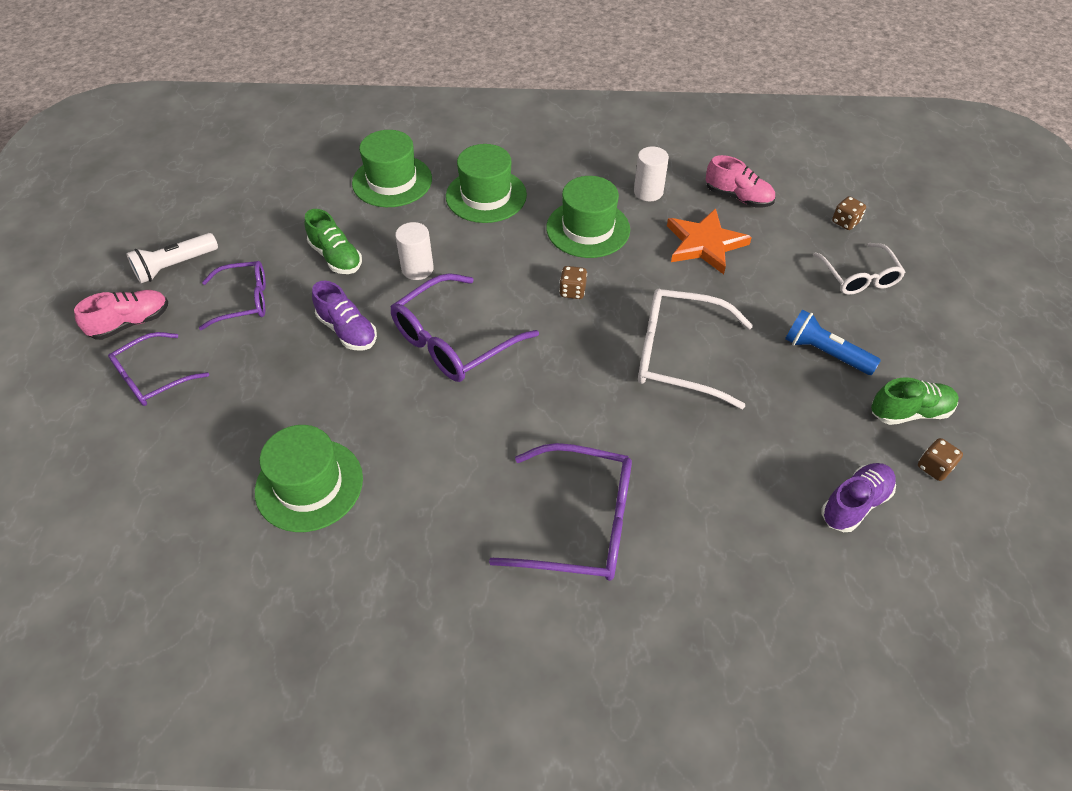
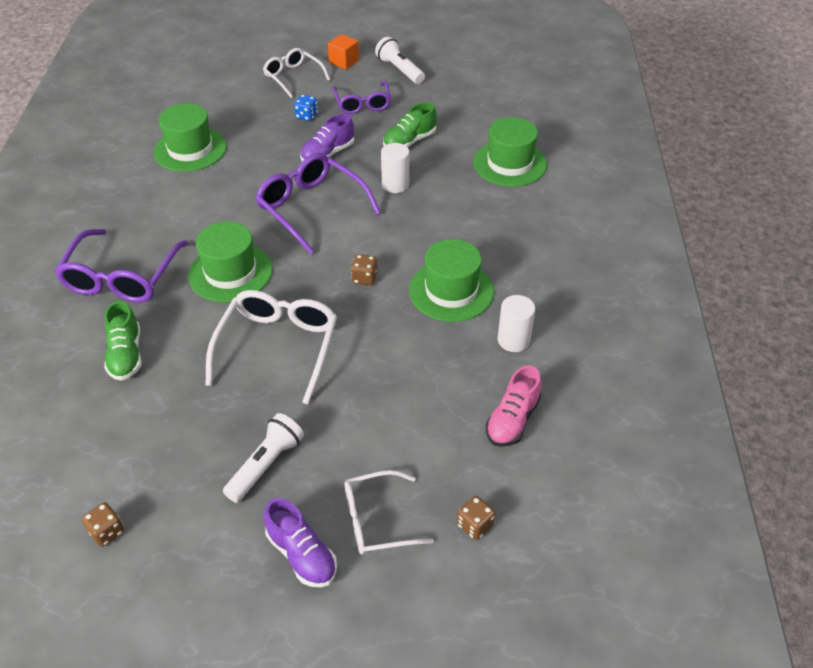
camera: 90 degrees right, 5 degrees down
pink shoe [74,290,168,340] -> orange cube [328,34,359,69]
purple glasses [108,332,209,406] -> white glasses [263,48,330,98]
green hat [446,144,527,223] -> green hat moved to [188,221,272,302]
orange star [667,208,752,274] -> none
blue flashlight [785,309,881,375] -> white flashlight [223,413,304,503]
purple shoe [822,463,896,532] -> purple shoe moved to [264,498,337,587]
green shoe [871,377,959,425] -> green shoe moved to [104,301,142,381]
none -> blue dice [294,95,318,121]

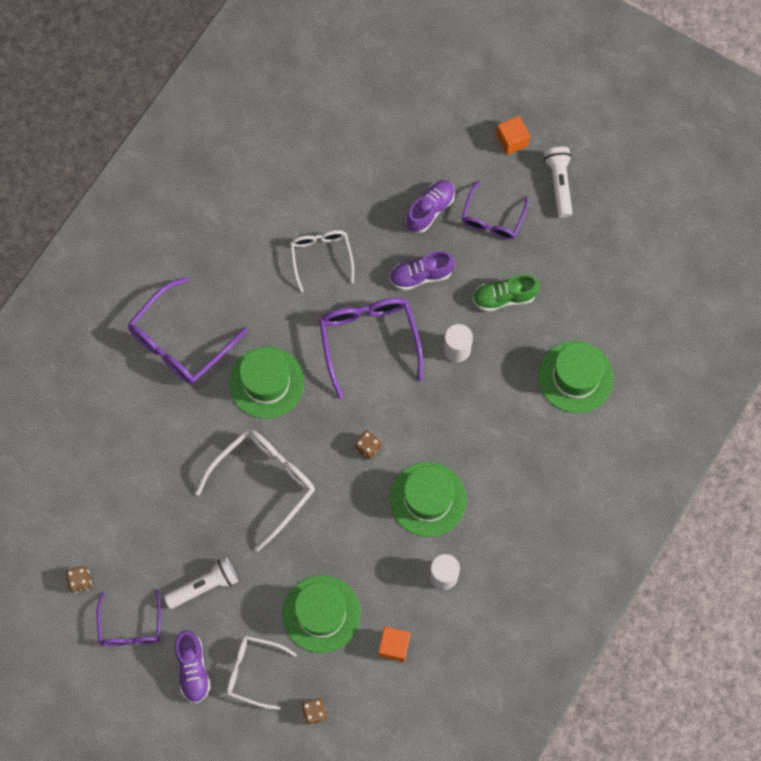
camera: 30 degrees right, 25 degrees up
green shoe [104,301,142,381] -> none
green hat [153,103,227,172] -> green hat moved to [282,575,361,653]
white glasses [263,48,330,98] -> white glasses moved to [290,230,354,292]
blue dice [294,95,318,121] -> purple shoe [406,180,455,233]
pink shoe [486,365,541,447] -> orange cube [378,627,411,662]
none -> purple glasses [97,589,161,646]

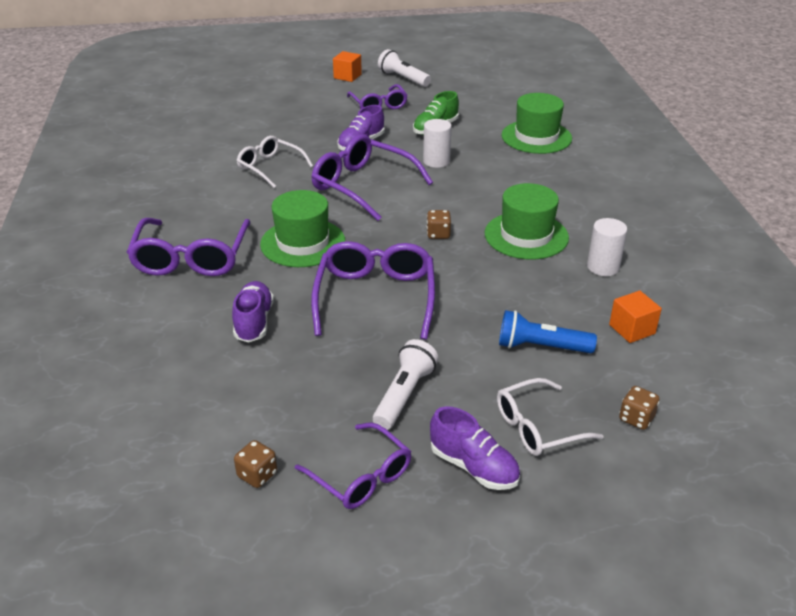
camera: 40 degrees left, 35 degrees down
white glasses [195,429,315,551] -> purple glasses [311,241,435,340]
green hat [282,575,361,653] -> blue flashlight [499,310,597,353]
purple shoe [406,180,455,233] -> purple shoe moved to [232,281,274,342]

